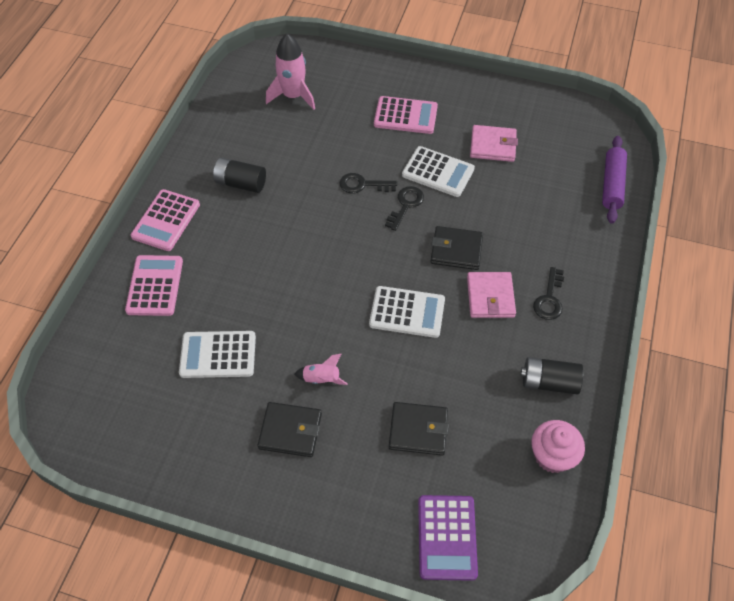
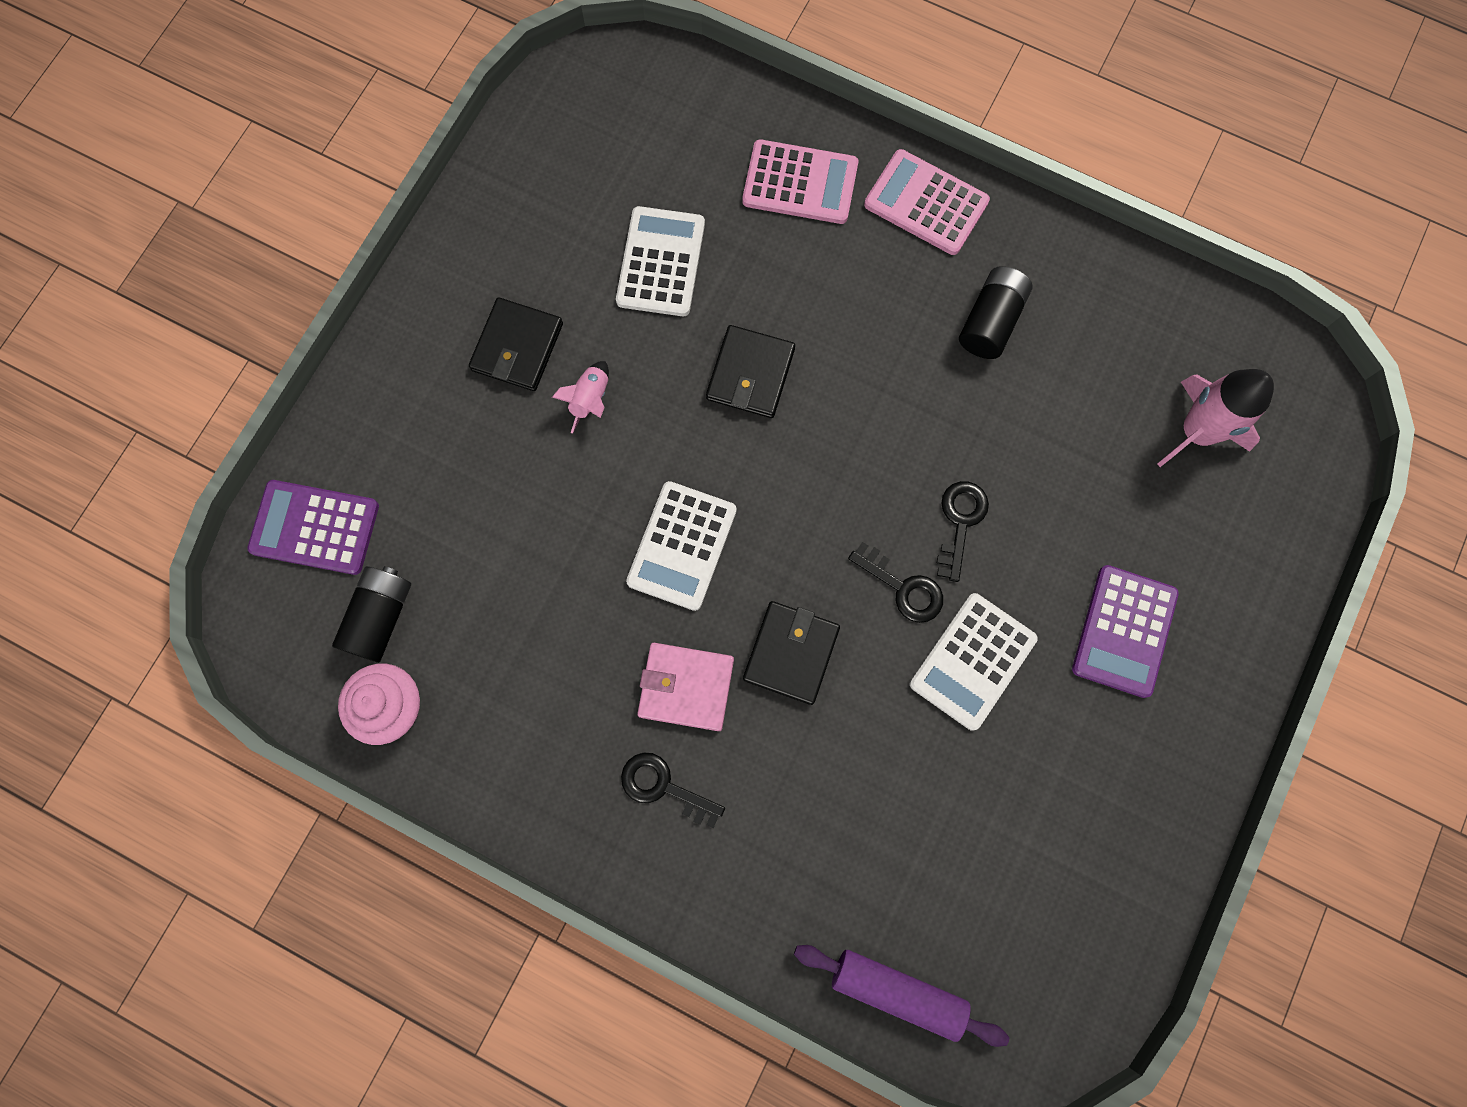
camera: 100 degrees right, 20 degrees up
pink calculator [374,96,438,134] -> purple calculator [1072,565,1179,698]
black wallet [389,402,449,456] -> black wallet moved to [706,325,795,418]
pink wallet [470,125,518,162] -> none
black battery [521,357,583,395] -> black battery moved to [332,566,411,663]

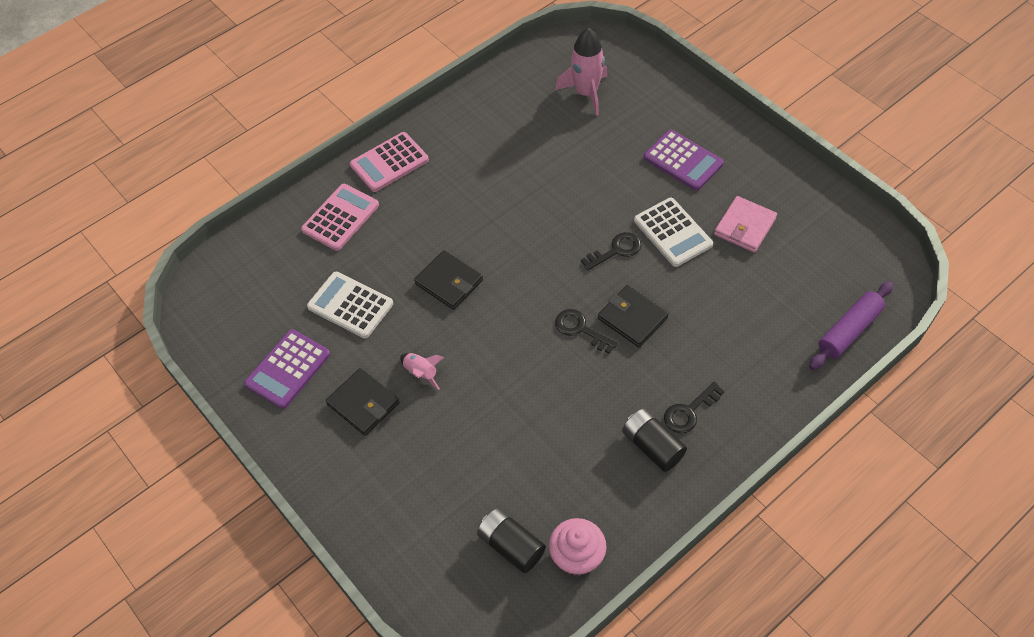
camera: 65 degrees left, 20 degrees down
purple calculator [247,480,379,575] -> purple calculator moved to [244,329,330,409]
white calculator [626,481,737,611] -> none
pink wallet [637,643,734,731] -> pink wallet moved to [714,196,777,253]
black key [937,481,989,582] -> black key moved to [555,309,618,354]
black battery [959,266,1032,359] -> black battery moved to [622,408,687,472]

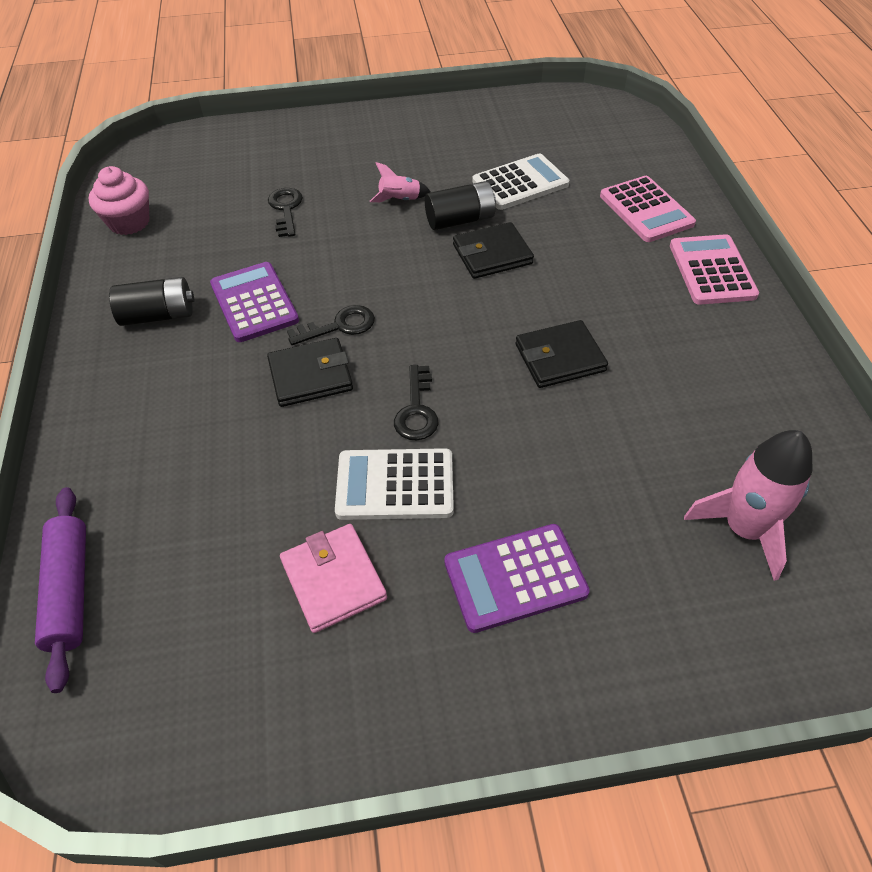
camera: 120 degrees right, 5 degrees down
purple calculator [244,329,330,409] -> purple calculator moved to [210,262,299,342]
black wallet [326,368,400,436] -> black wallet moved to [515,320,608,388]
black battery [477,508,546,573] -> black battery moved to [425,181,496,230]
black key [664,381,725,433] -> black key moved to [268,188,303,237]

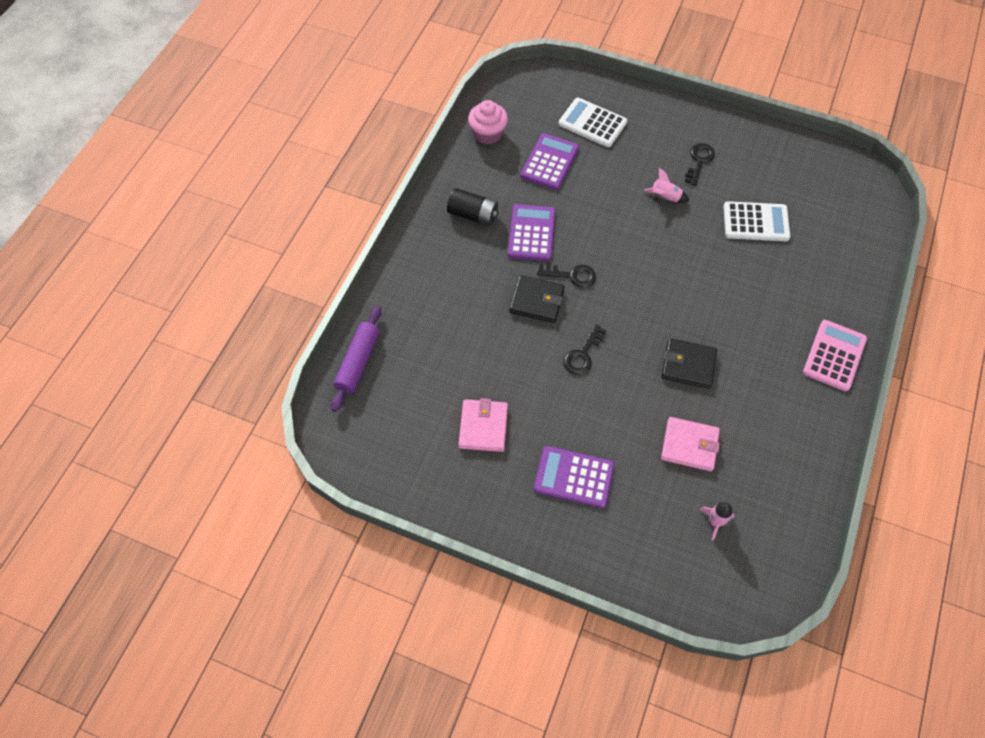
camera: 30 degrees right, 10 degrees up
black key [268,188,303,237] -> black key moved to [685,143,715,186]
white calculator [335,448,454,520] -> white calculator moved to [559,98,627,147]
black battery [425,181,496,230] -> none
black wallet [453,222,534,279] -> none
pink calculator [600,176,696,242] -> none
pink rocket [684,430,812,581] -> pink rocket [700,502,735,540], size x0.53
none -> purple calculator [520,133,579,190]
none -> pink wallet [661,417,720,471]

